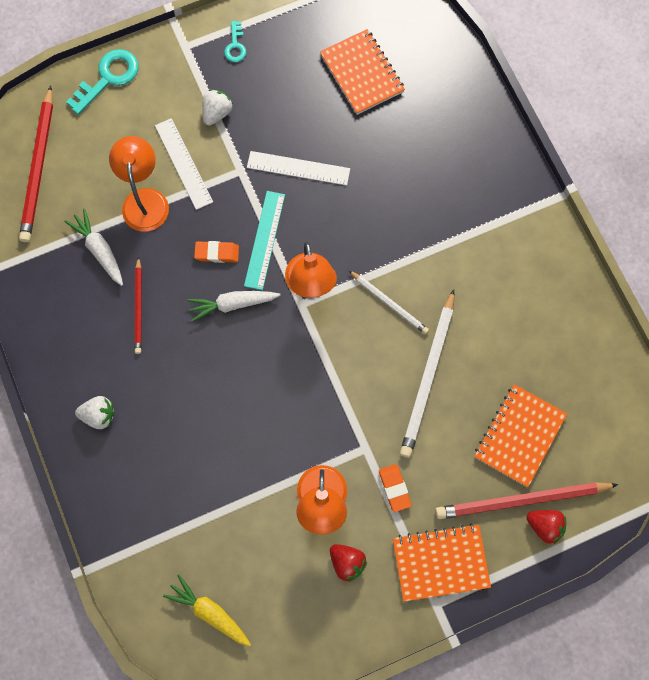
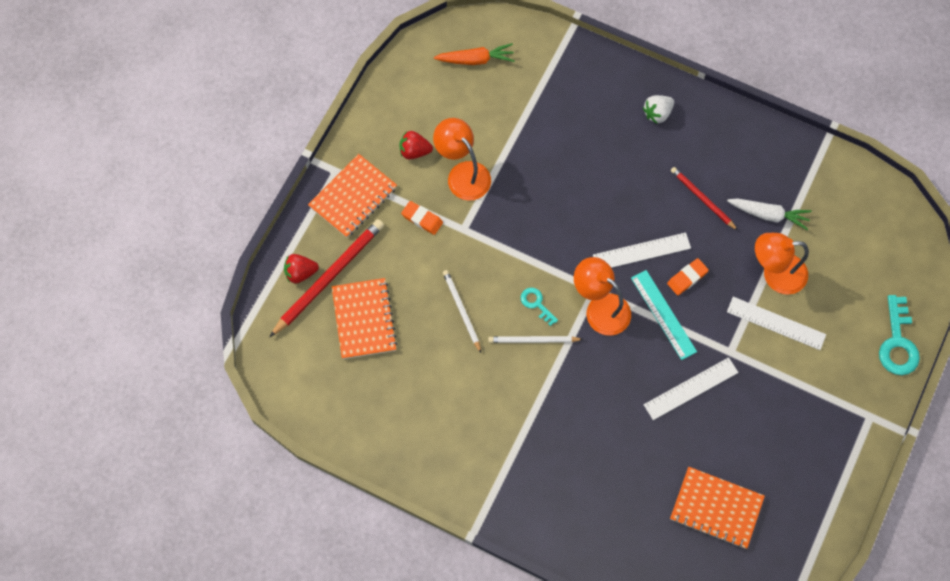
camera: 140 degrees right, 5 degrees down
red pencil [19,85,53,242] -> none
orange lamp [109,136,169,232] -> orange lamp turned 135 degrees clockwise [755,233,809,295]
yellow carrot [163,574,251,647] -> orange carrot [434,43,515,65]
white carrot [187,291,281,322] -> white ruler [593,233,691,268]
white strawberry [202,89,233,126] -> none
turquoise key [224,21,246,62] -> turquoise key moved to [521,288,558,326]
white pencil [400,289,454,458] -> white pencil [443,270,481,353], size x0.57

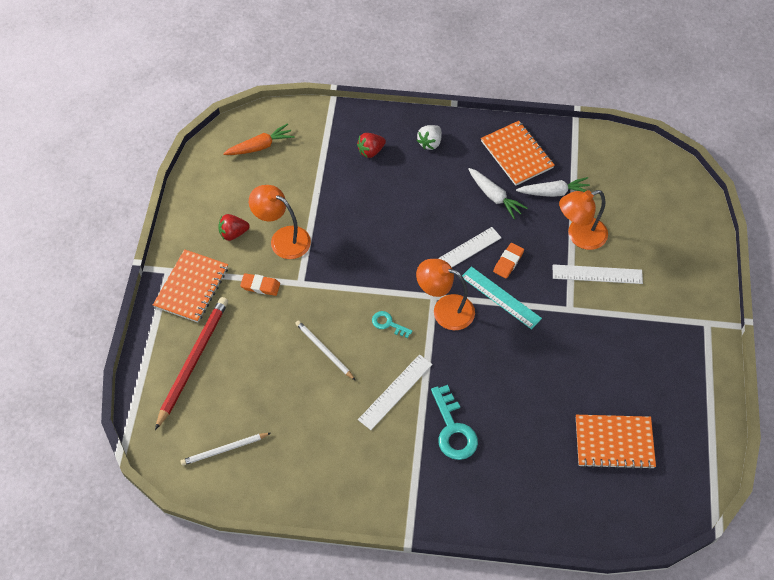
camera: 20 degrees left, 10 degrees down
red strawberry [284,254,319,284] -> red strawberry moved to [357,133,386,158]
orange notebook [332,278,398,359] -> orange notebook moved to [481,121,555,186]
white pencil [488,336,583,343] -> white pencil moved to [180,433,271,466]
white ruler [644,357,739,420] -> white ruler moved to [358,354,433,430]
red pencil [671,167,738,231] -> white carrot [468,168,528,219]
turquoise key [879,295,920,375] -> turquoise key moved to [431,385,478,460]

